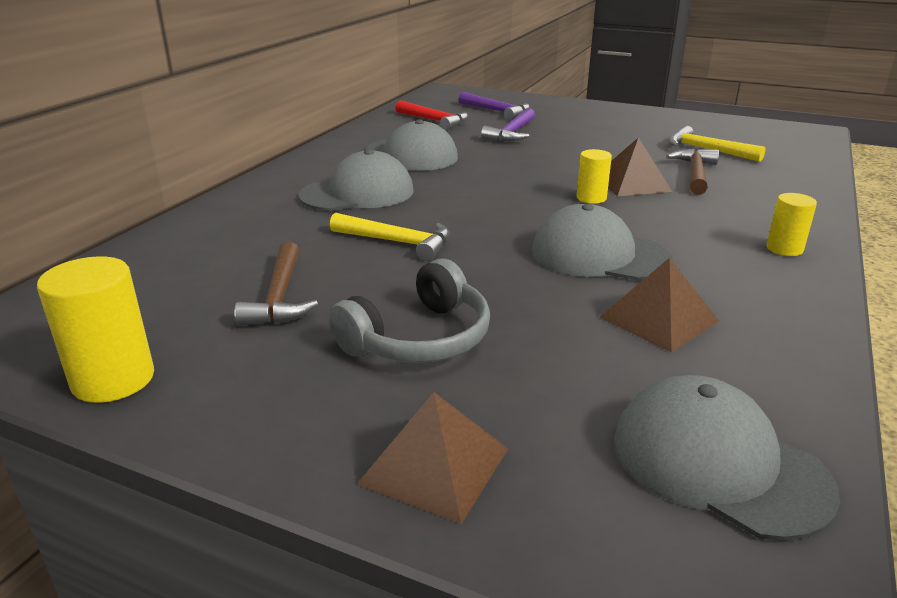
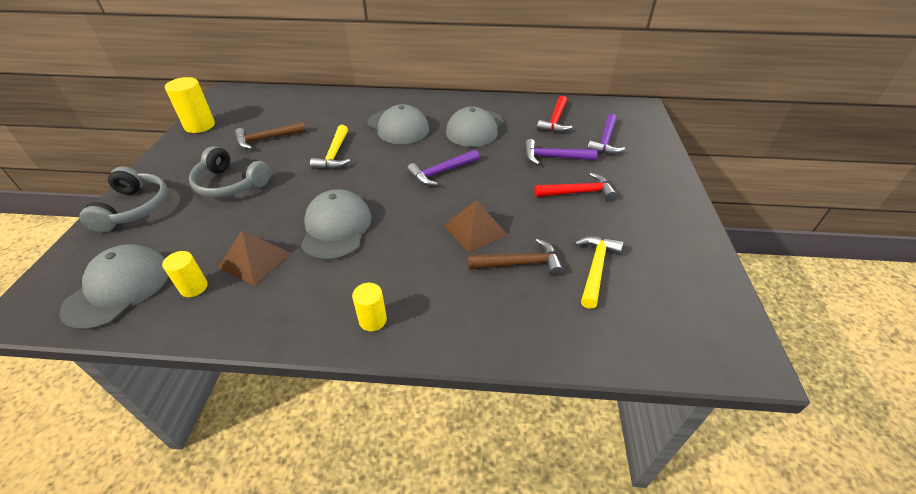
camera: 70 degrees right, 15 degrees up
brown pyramid [357,392,508,524] -> grey headphones [80,166,168,232]
yellow cylinder [577,149,612,203] -> yellow cylinder moved to [162,251,208,297]
none -> purple hammer [407,149,479,186]
none -> red hammer [534,173,617,201]

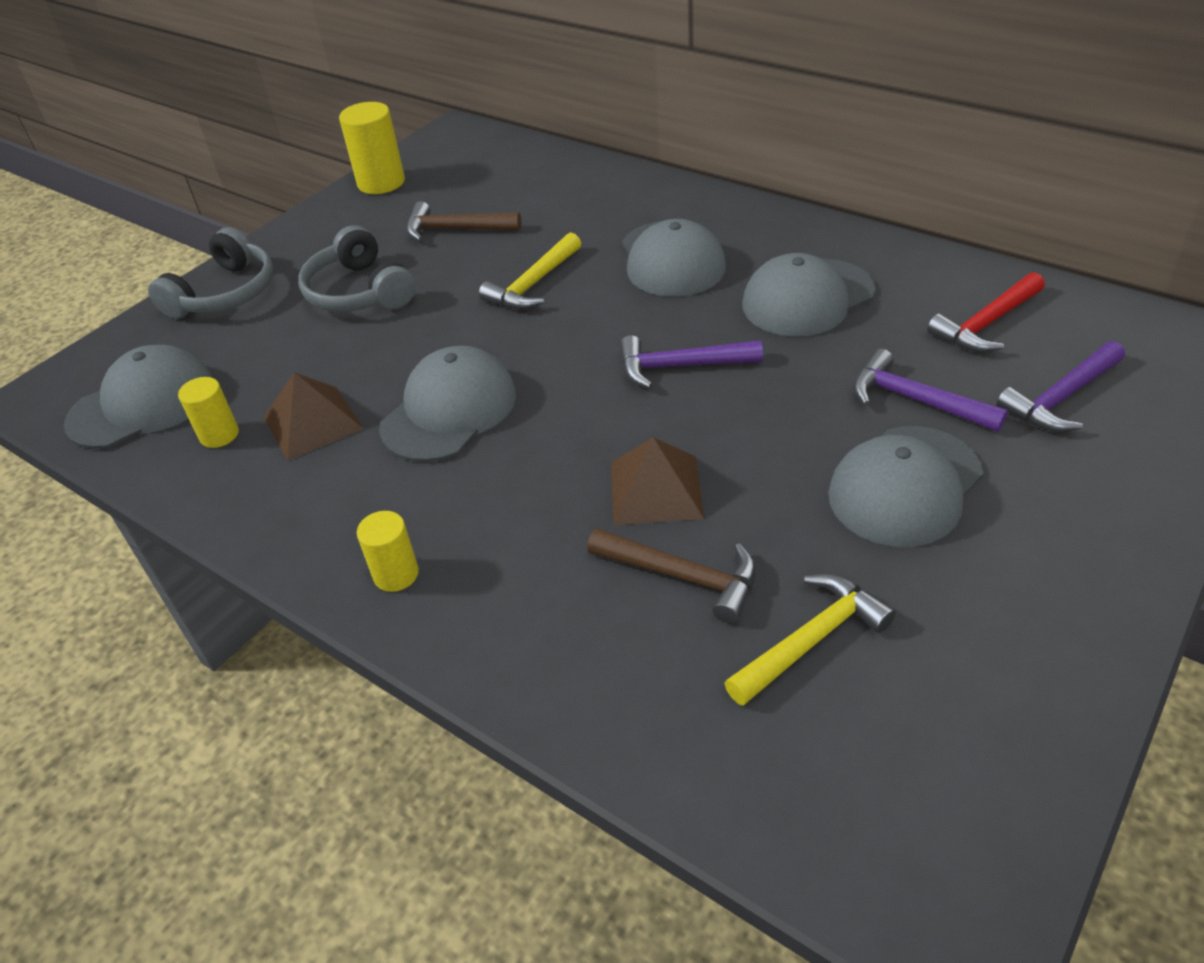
camera: 35 degrees right, 0 degrees up
red hammer [534,173,617,201] -> grey cap [828,426,984,547]

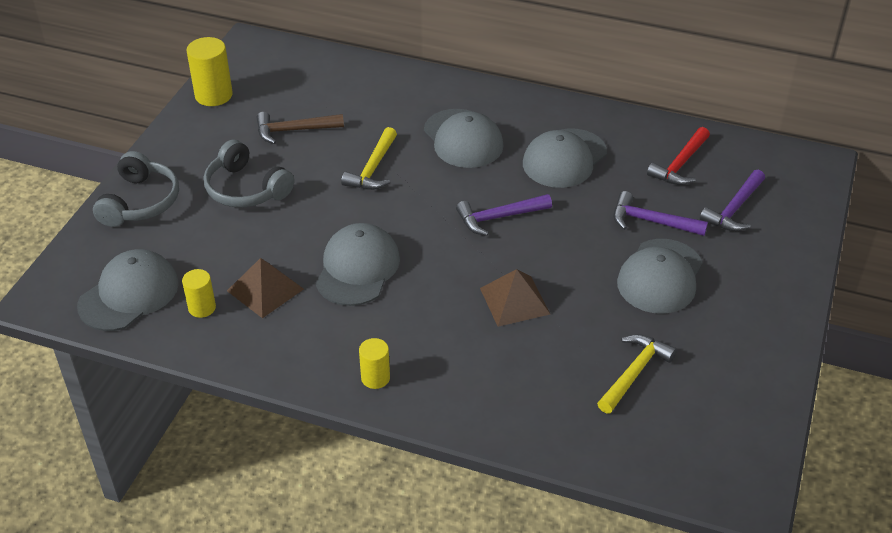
camera: 20 degrees left, 0 degrees up
brown hammer [587,528,756,624] -> none

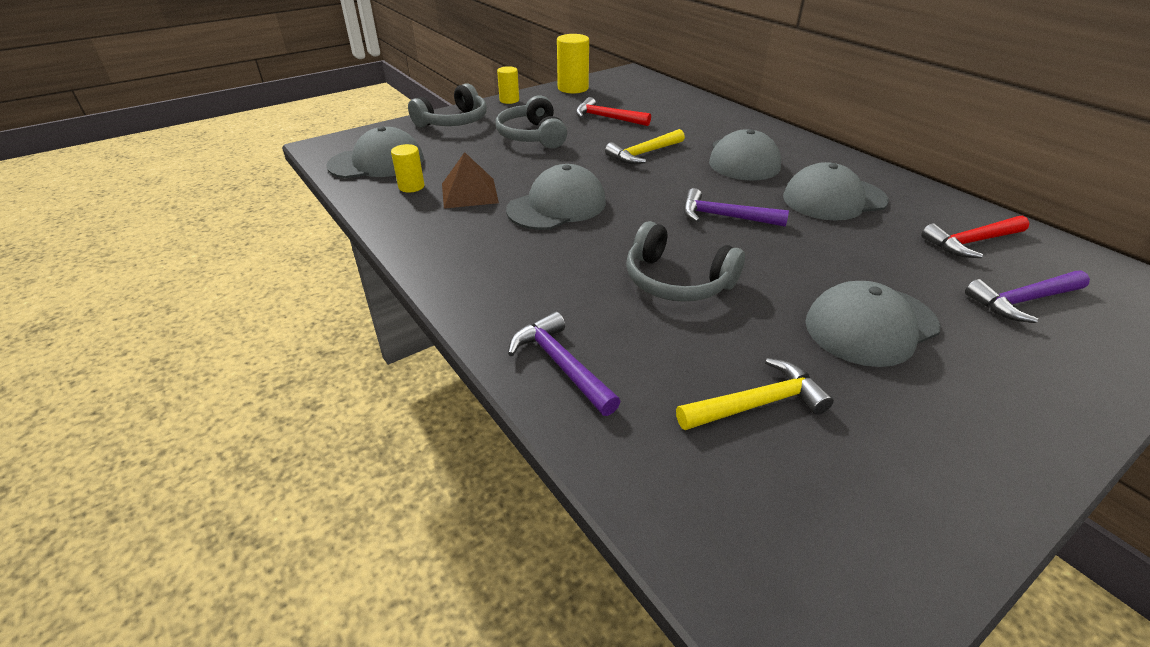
camera: 35 degrees right, 5 degrees down
brown hammer [256,112,344,144] -> red hammer [576,97,651,126]
yellow cylinder [359,338,390,389] -> yellow cylinder moved to [497,66,519,104]
brown pyramid [480,269,550,327] -> grey headphones [626,221,745,302]
purple hammer [613,191,708,236] -> purple hammer moved to [508,312,621,416]

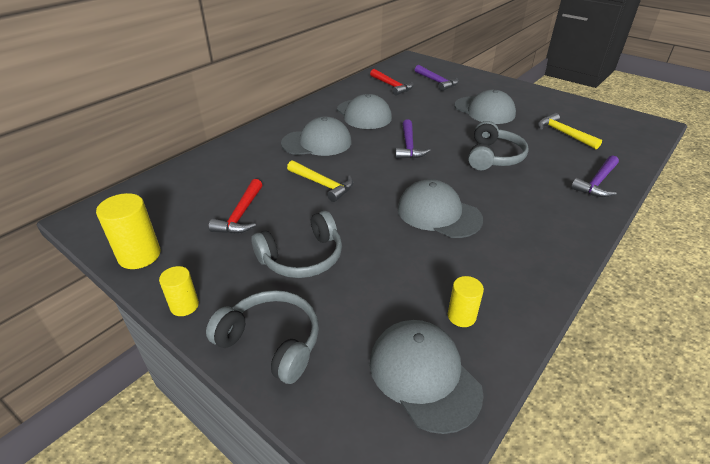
camera: 105 degrees left, 0 degrees up
brown pyramid [442,152,499,209] -> none

